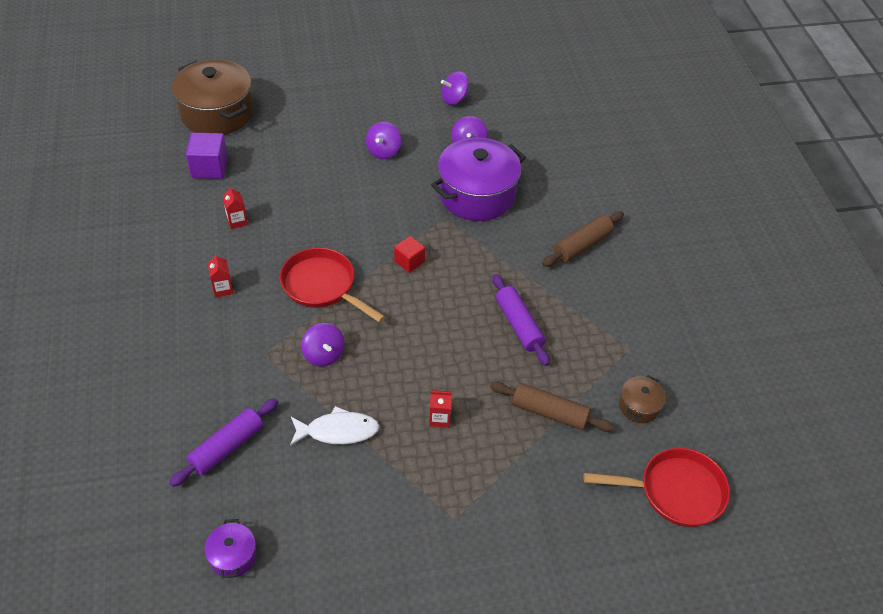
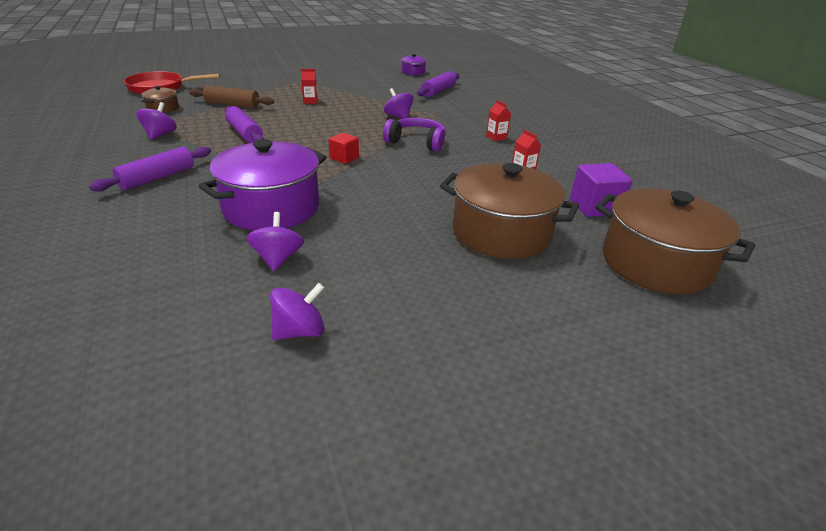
camera: 170 degrees right, 15 degrees down
red pan [280,248,385,323] -> purple headphones [383,118,446,152]
white fish [290,406,380,446] -> none
purple spinning top [366,122,401,159] -> purple spinning top moved to [136,102,177,140]
brown rolling pin [542,211,624,267] -> purple rolling pin [89,146,211,192]
none -> brown pot [440,163,579,259]

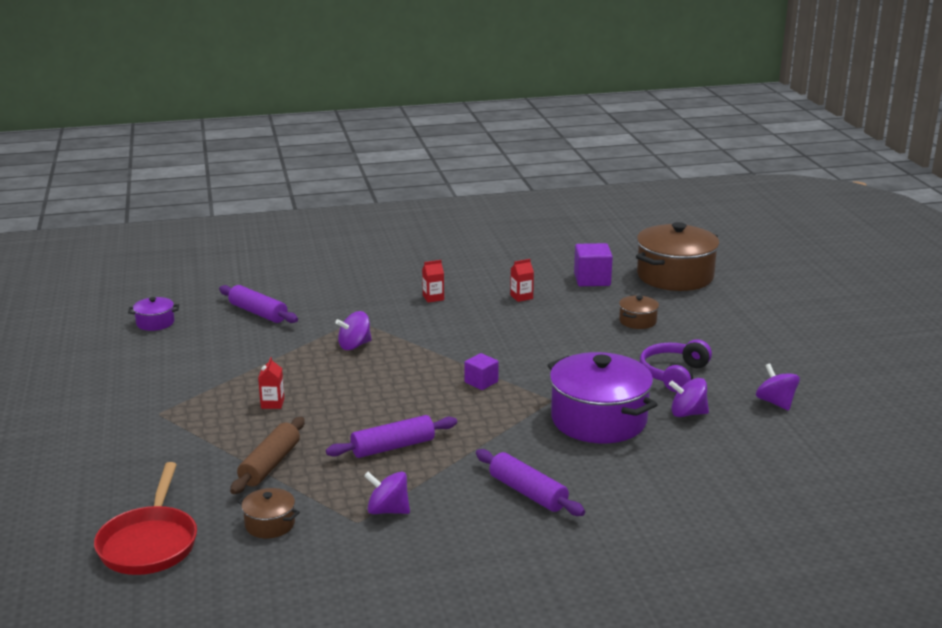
camera: 80 degrees left, 10 degrees down
red cube [328,133,359,164] -> purple cube [464,353,499,390]
purple headphones [383,118,446,152] -> purple headphones moved to [640,339,712,392]
brown pot [440,163,579,259] -> brown pot [619,295,659,329], size x0.45

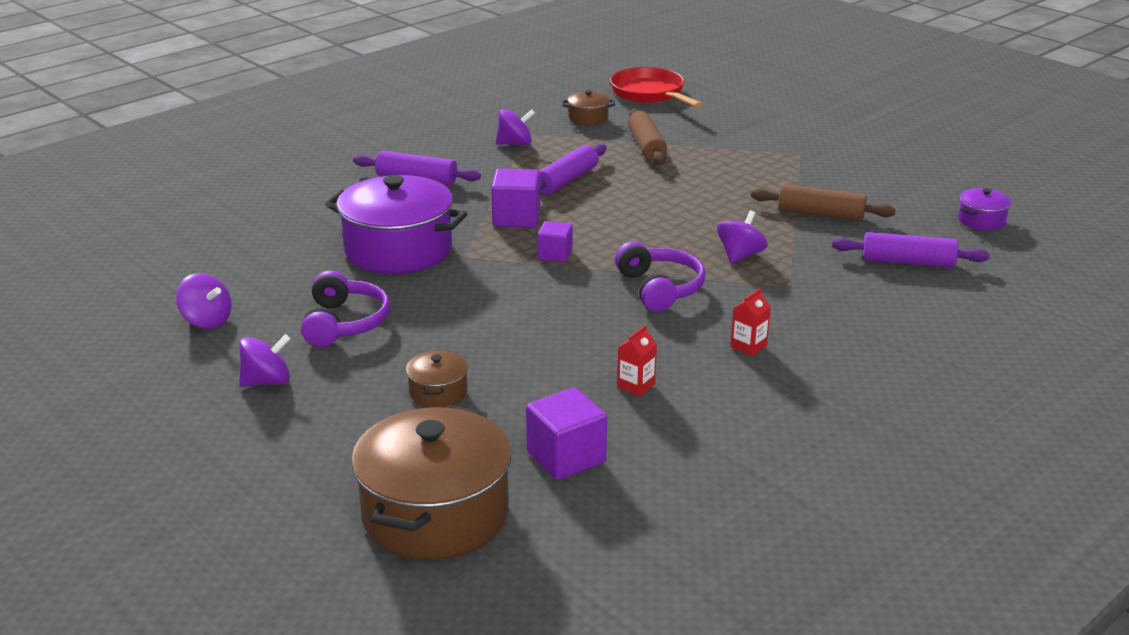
camera: 150 degrees right, 5 degrees up
red carton [258,357,284,409] -> none
purple spinning top [669,378,709,417] -> purple spinning top moved to [239,334,290,387]
none -> purple cube [491,169,540,228]
none -> purple headphones [615,242,705,312]
none -> brown rolling pin [751,184,896,221]

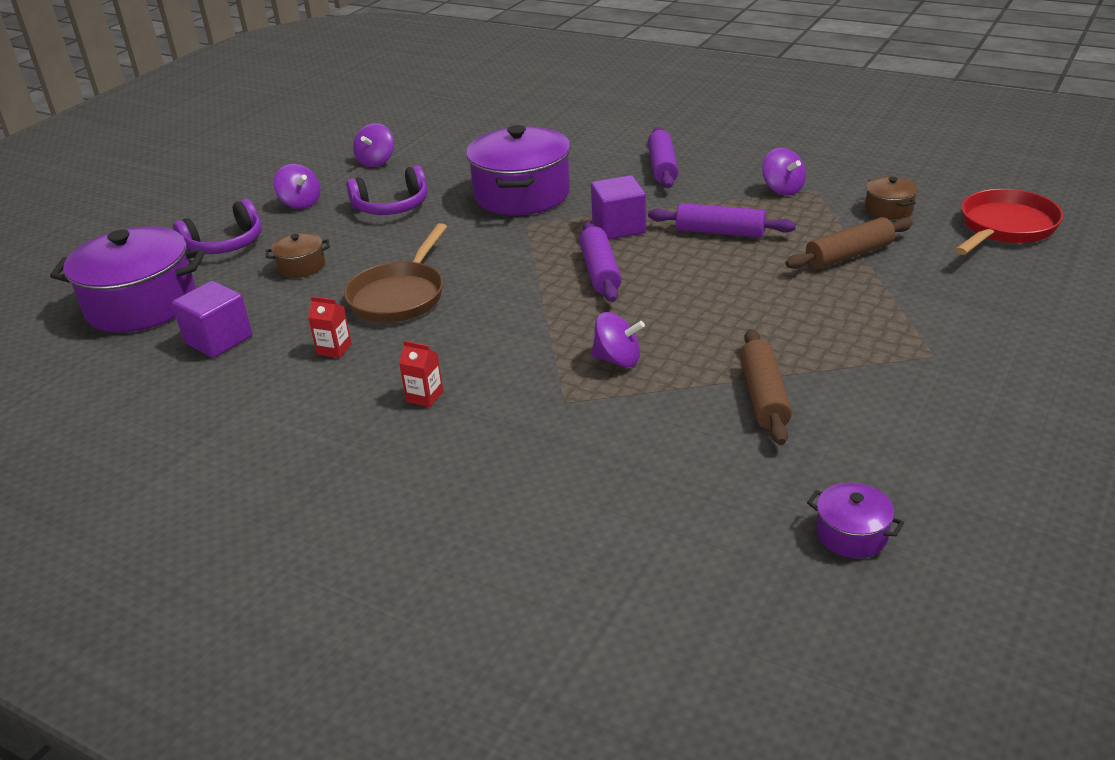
camera: 75 degrees right, 5 degrees up
brown pot [351,405,512,560] -> purple pot [50,226,205,333]
purple cube [538,221,573,262] -> none
purple headphones [615,242,705,312] -> purple headphones moved to [173,199,262,254]
purple rolling pin [832,232,990,268] -> purple rolling pin moved to [579,221,622,302]
none -> brown pan [344,223,447,323]

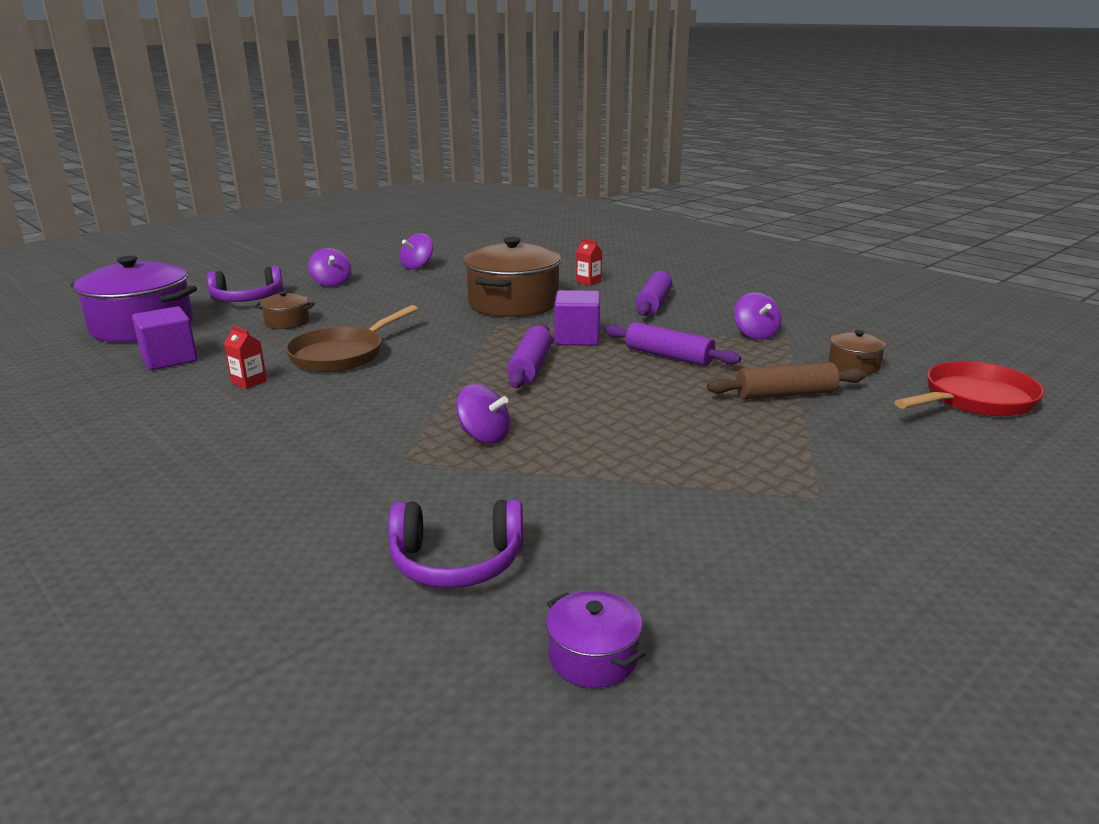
camera: 15 degrees right, 10 degrees down
purple headphones [346,165,427,215] -> purple headphones moved to [388,499,523,588]
red carton [399,341,443,407] -> red carton moved to [576,238,602,286]
purple pot [466,125,571,215] -> brown pot [464,237,561,317]
brown rolling pin [740,329,792,445] -> none

